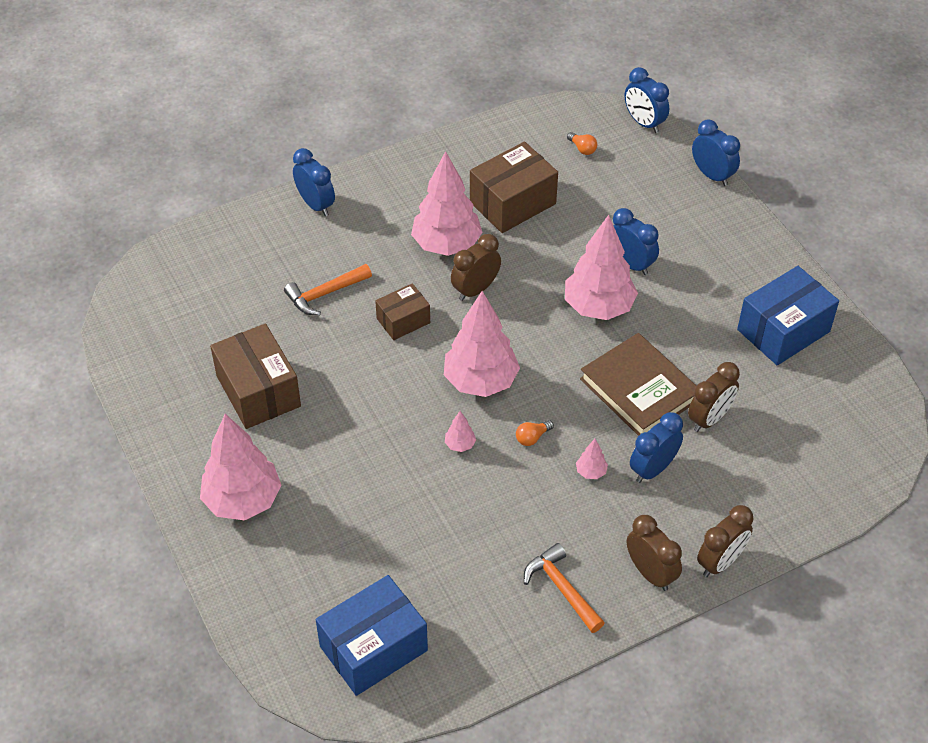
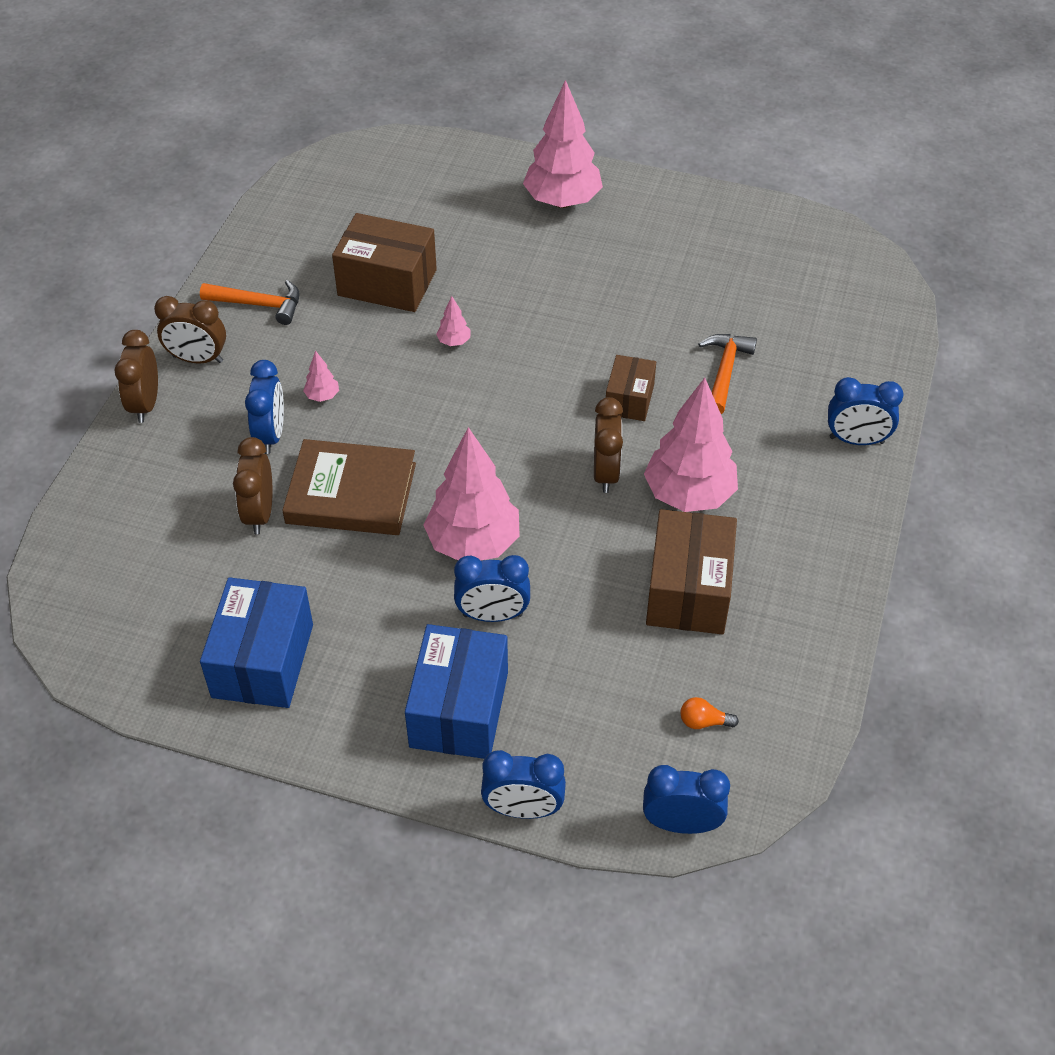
camera: 135 degrees right, 0 degrees up
brown box [210,324,301,429] -> brown box moved to [332,213,437,312]
blue box [316,575,428,696] -> blue box moved to [405,624,508,759]
pink tree [444,291,520,397] -> none
orange light bulb [516,420,554,446] -> none

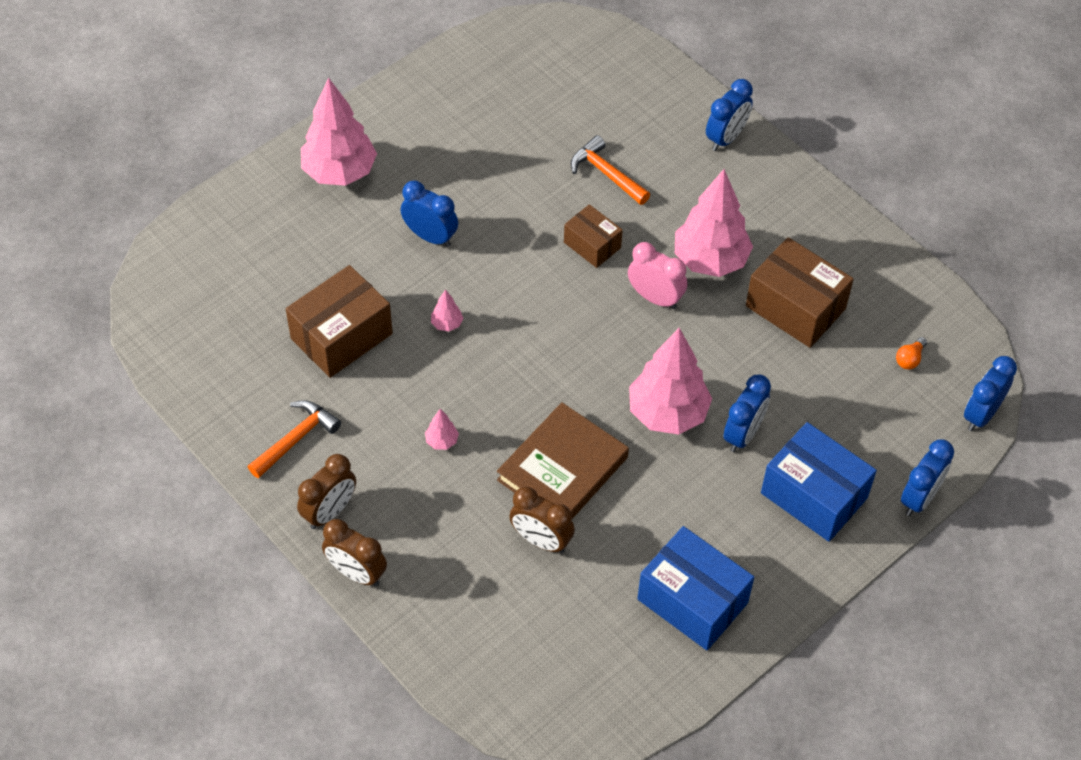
camera: 60 degrees left, 5 degrees up
blue clock [245,360,284,454] -> blue clock moved to [401,180,458,247]
brown clock [594,397,623,493] -> pink clock [628,242,687,309]

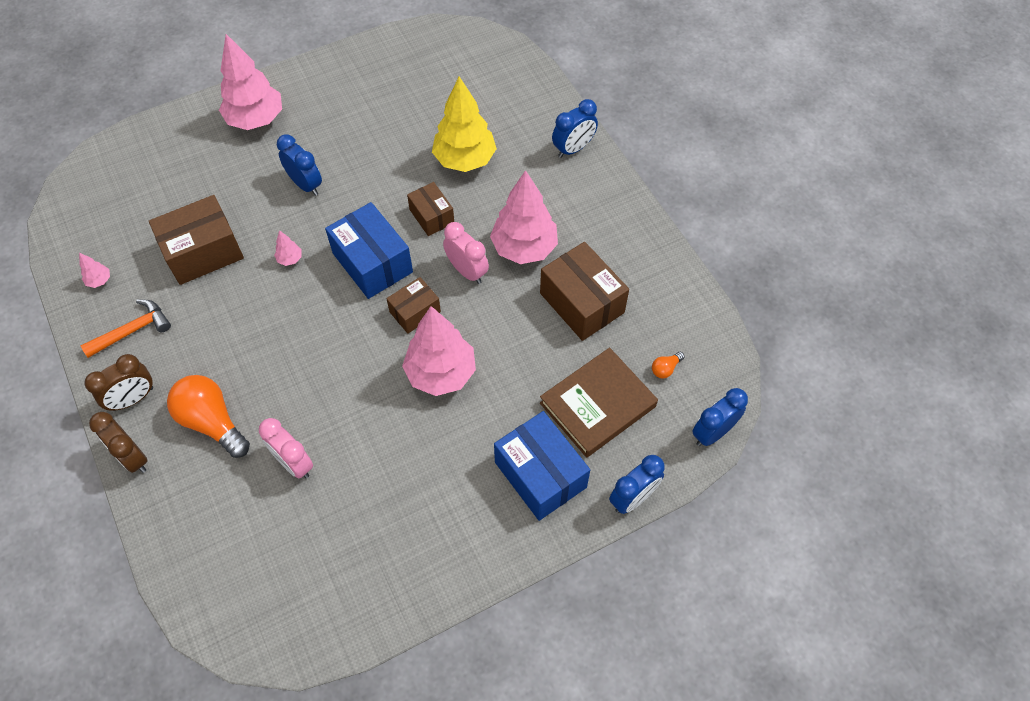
camera: 15 degrees right, 5 degrees up
pink tree [425,409,459,450] -> pink tree moved to [79,253,110,288]
brown book [497,402,629,519] -> brown book moved to [540,347,658,458]
brown clock [509,487,575,553] -> pink clock [259,418,313,478]
orange hammer [571,135,650,205] -> yellow tree [432,77,497,172]
blue box [637,526,754,650] -> blue box moved to [325,202,413,299]
blue clock [723,375,771,452] -> none
none -> orange light bulb [167,375,250,458]
none -> brown box [386,277,441,334]

